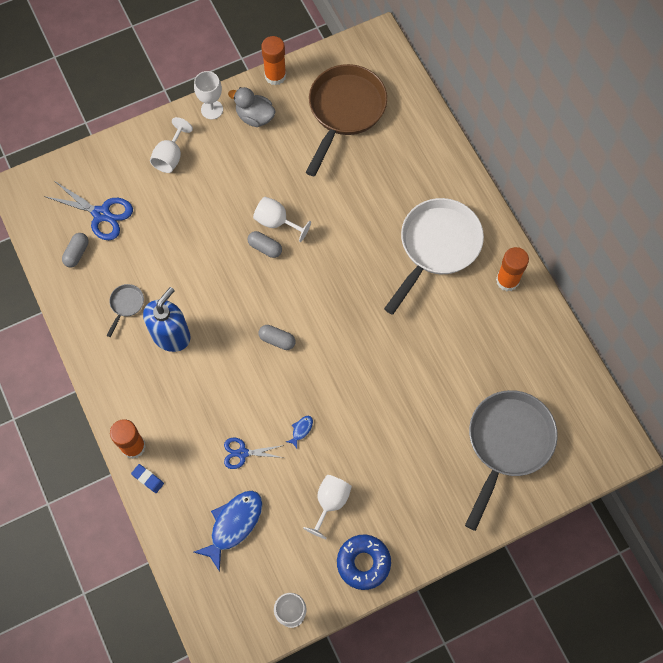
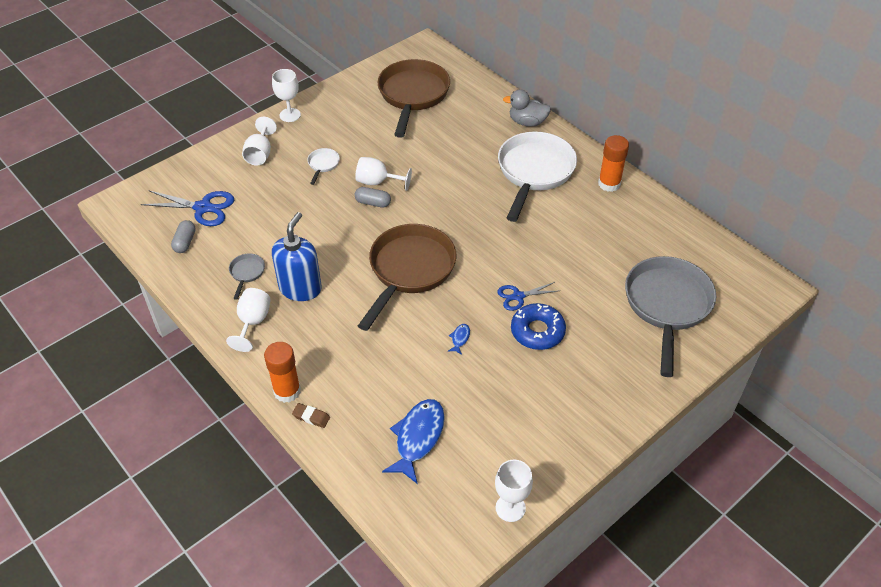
camera: 15 degrees left, 20 degrees down
blue eraser [131,464,164,493] -> brown eraser [292,403,330,428]
blue scissors [224,438,284,469] -> blue scissors moved to [497,282,557,311]
grey duck [228,87,276,127] -> grey duck moved to [503,90,551,127]
grey capsule [258,325,296,350] -> brown pan [358,224,456,331]
orange glue stick [261,36,286,85] -> none
white goblet [303,475,352,539] -> white goblet moved to [226,288,271,352]
blue donut [337,535,391,590] -> blue donut moved to [511,303,566,350]
none -> white pan [307,148,340,185]

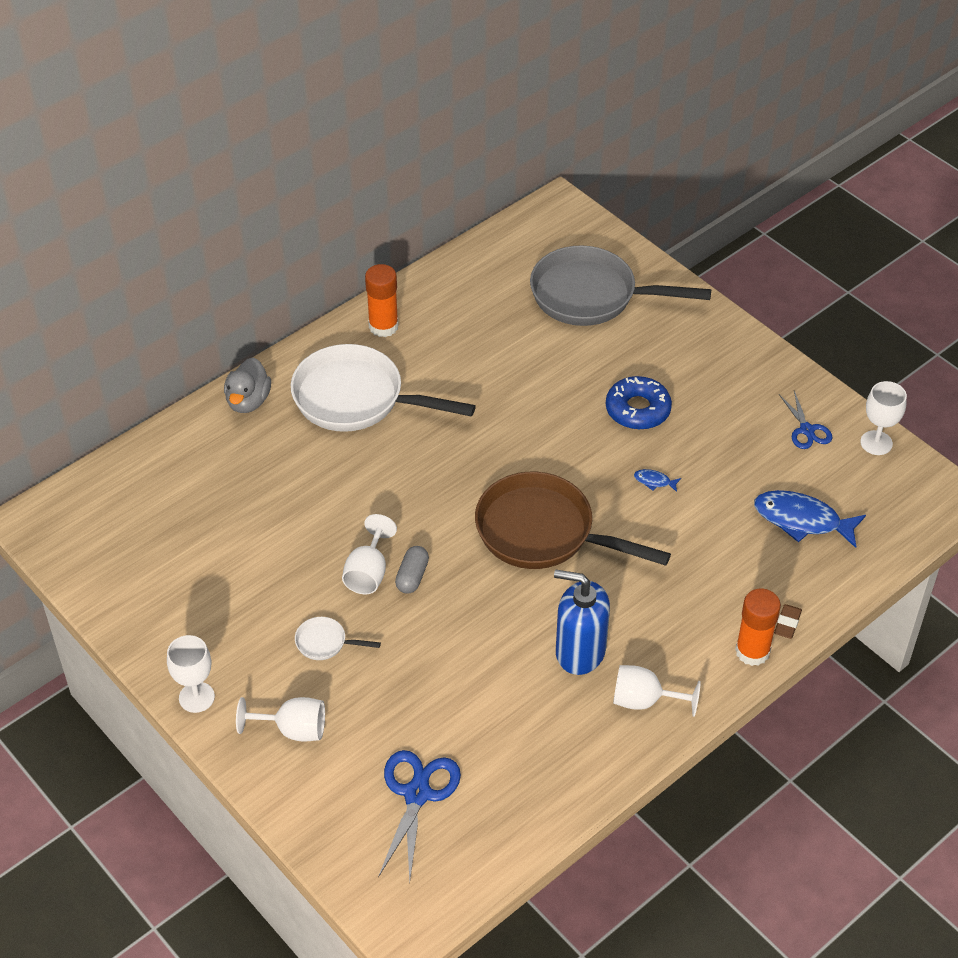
camera: 90 degrees left, 0 degrees up
grey capsule [171,220,196,253] -> none
grey pan [229,254,265,300] -> none
brown pan [377,59,450,138] -> none
blue scissors [497,282,557,311] -> blue scissors moved to [779,391,832,449]

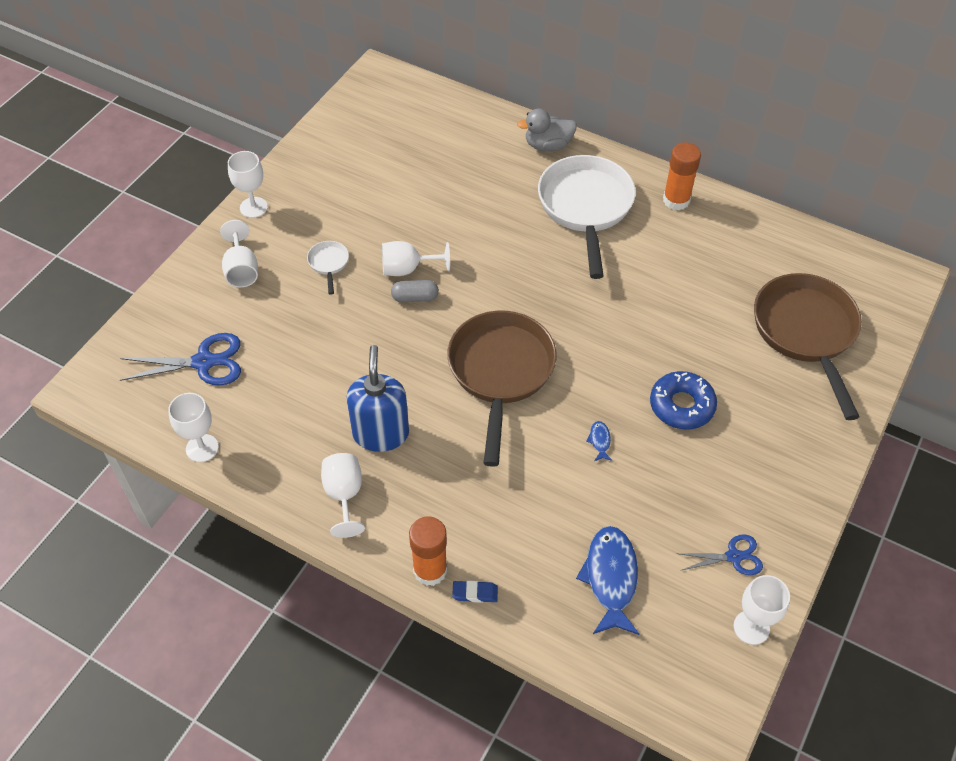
camera: 70 degrees right, 5 degrees up
grey pan [530,246,711,326] -> brown pan [754,273,862,420]
brown eraser [774,604,802,639] -> blue eraser [452,581,498,603]
blue scissors [779,391,832,449] -> blue scissors turned 150 degrees counterclockwise [676,534,763,575]
none -> white goblet [168,393,219,462]

